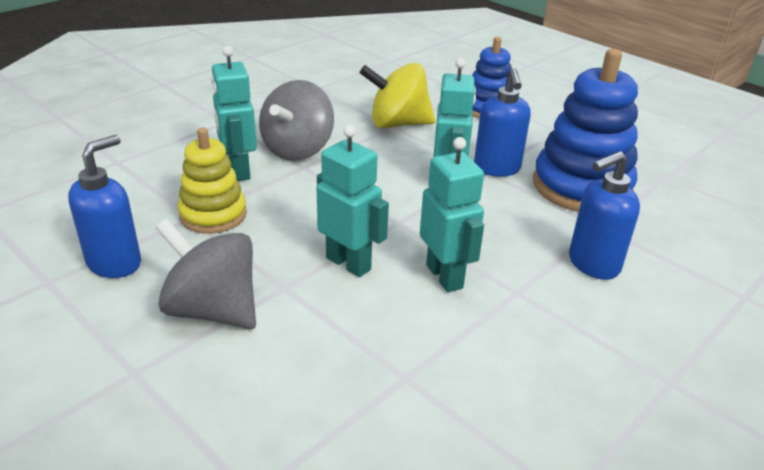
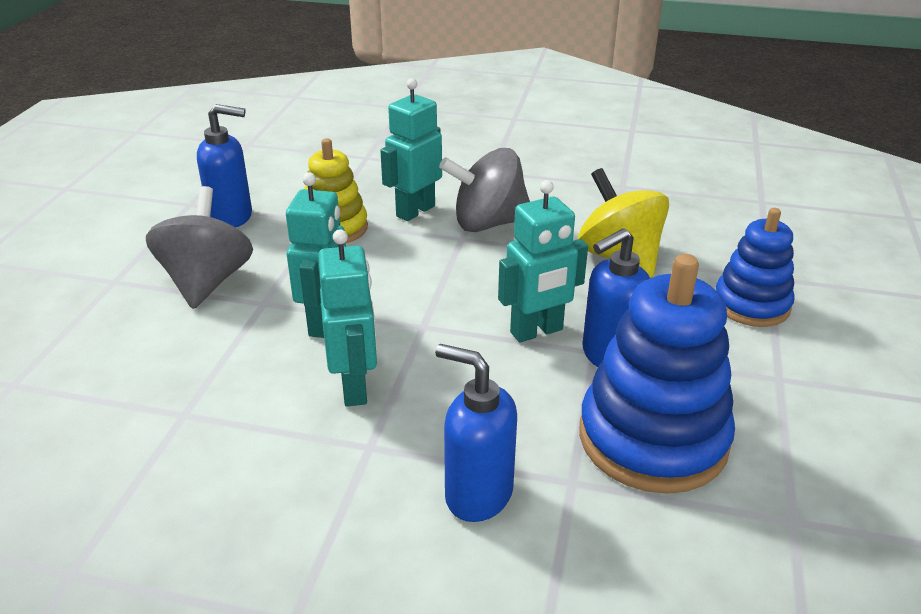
camera: 60 degrees right, 0 degrees up
turquoise robot [420,137,484,292] -> turquoise robot turned 45 degrees counterclockwise [318,229,377,407]

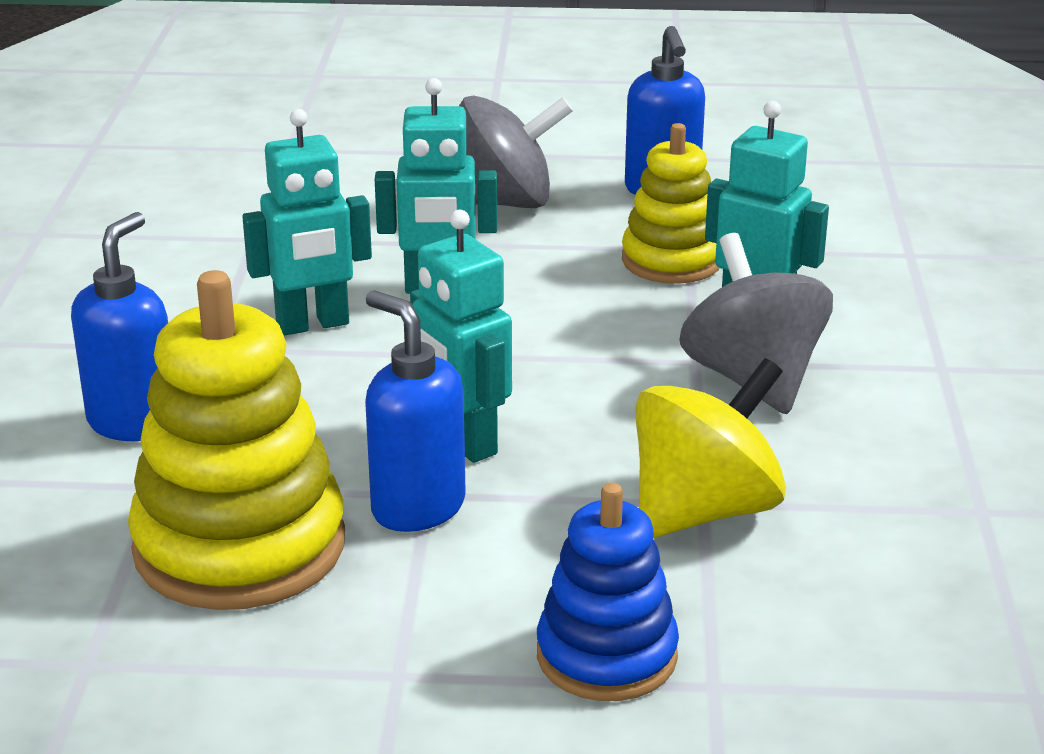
camera: 80 degrees right, 5 degrees down
blue stacking toy [579,254,735,494] -> yellow stacking toy [128,270,345,610]

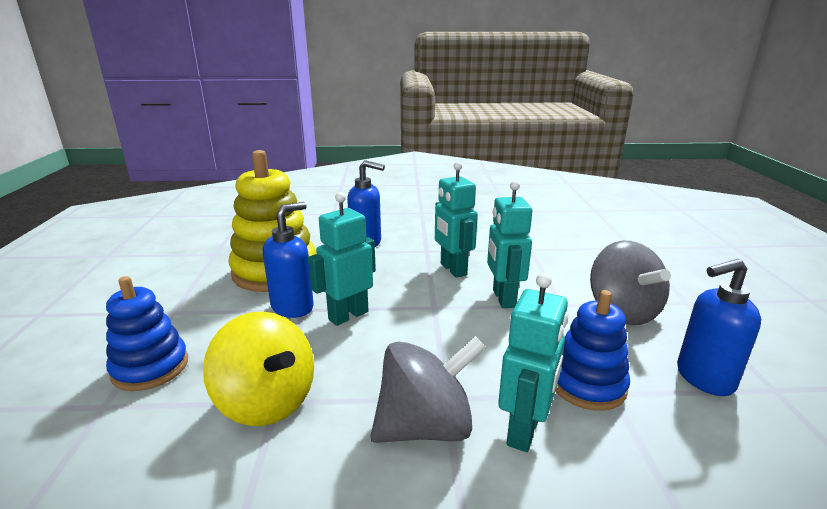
camera: 85 degrees right, 5 degrees down
yellow stacking toy [622,123,719,284] -> blue stacking toy [556,290,630,411]

